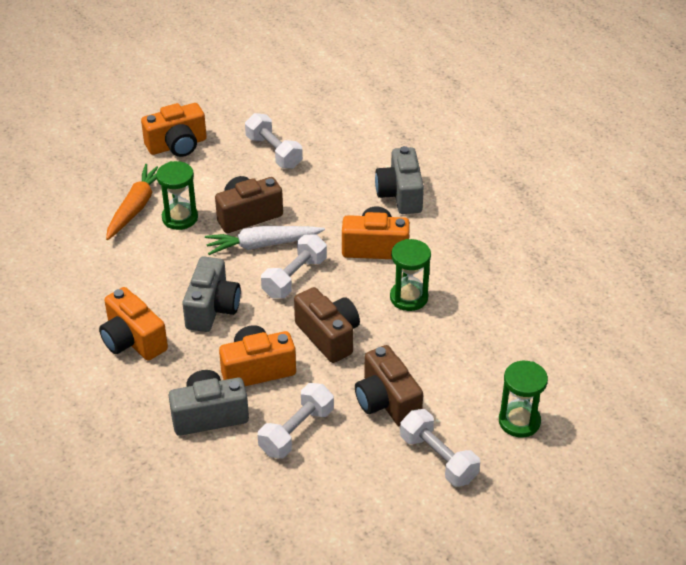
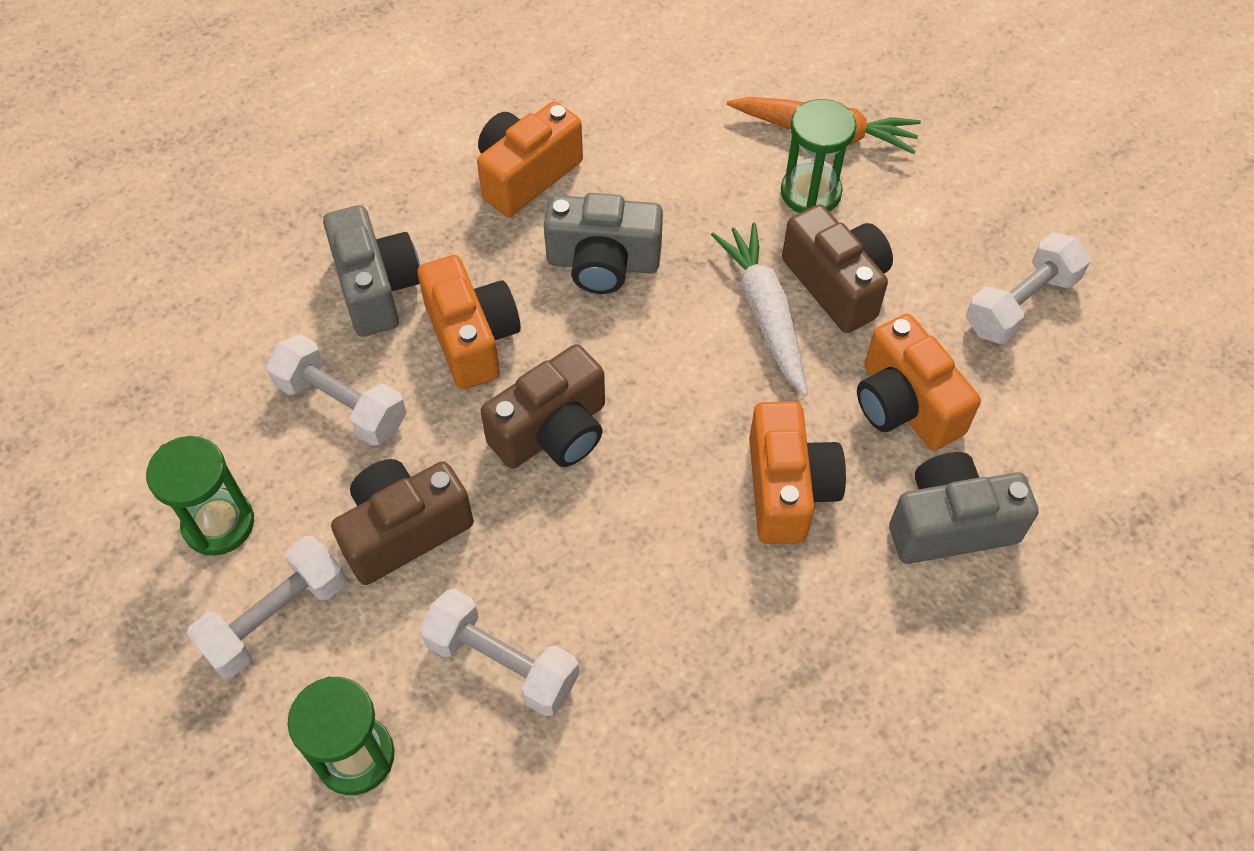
camera: 85 degrees right, 15 degrees up
orange camera [141,103,207,157] -> orange camera moved to [857,314,981,450]
white dumbbell [261,234,327,298] -> white dumbbell moved to [419,589,579,716]
green hourglass [390,239,431,311] -> green hourglass moved to [146,436,254,556]

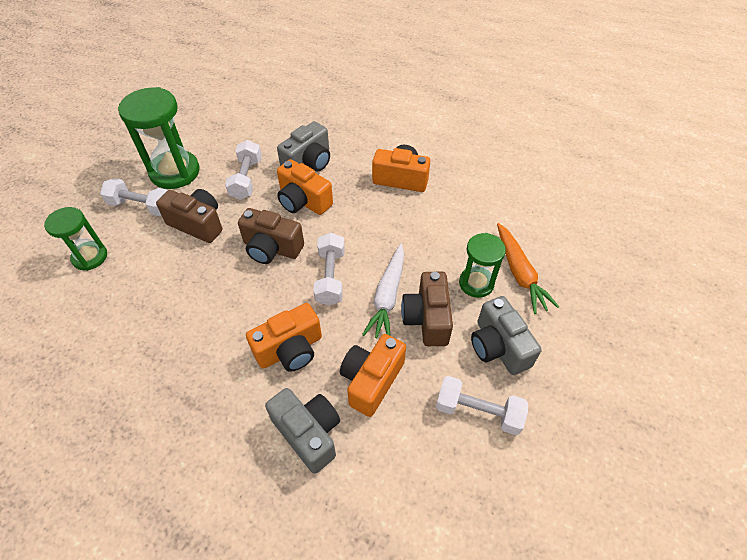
camera: 60 degrees right, 5 degrees down
green hourglass [146,436,254,556] -> green hourglass [118,87,199,189], size x1.65
orange camera [417,255,521,390] -> orange camera turned 90 degrees clockwise [277,159,333,215]
white dumbbell [419,589,579,716] -> white dumbbell moved to [313,233,345,306]
grey camera [544,193,663,294] -> grey camera moved to [471,296,542,375]
white carrot [711,223,808,396] -> white carrot turned 150 degrees clockwise [362,243,404,338]
brown camera [782,204,893,333] -> brown camera turned 150 degrees clockwise [401,271,453,346]

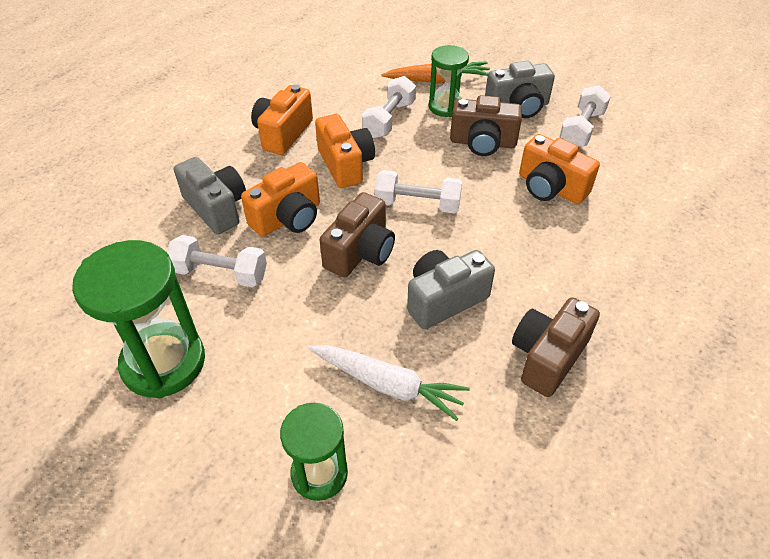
camera: 80 degrees left, 5 degrees down
white dumbbell [100,178,168,216] -> white dumbbell moved to [362,76,416,138]
brown camera [156,189,222,243] -> brown camera moved to [512,297,600,397]
orange camera [246,303,322,372] -> orange camera moved to [315,114,375,188]
grey camera [265,388,340,474] -> grey camera moved to [407,250,495,329]
white carrot [362,243,404,338] -> white carrot moved to [308,345,470,421]

